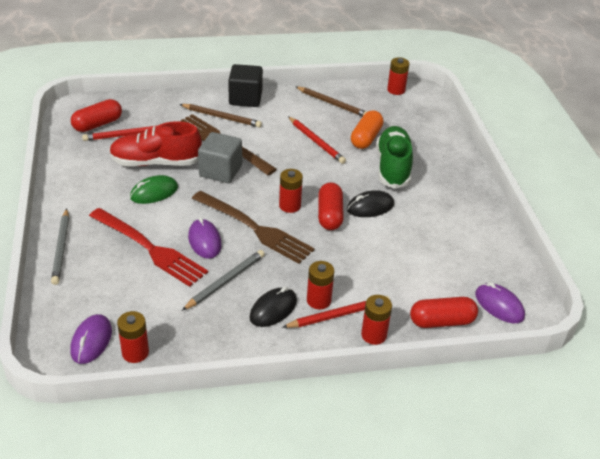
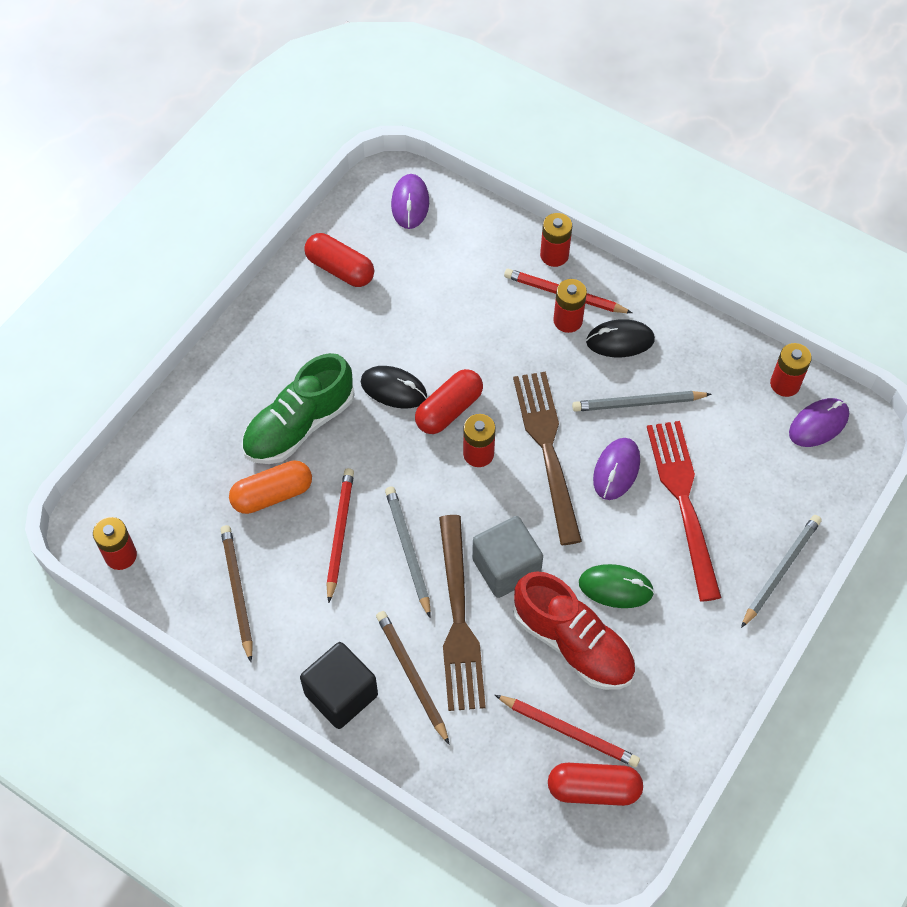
camera: 135 degrees left, 20 degrees up
red capsule [410,297,478,328] -> red capsule moved to [304,233,374,287]
none -> grey pencil [385,486,431,618]

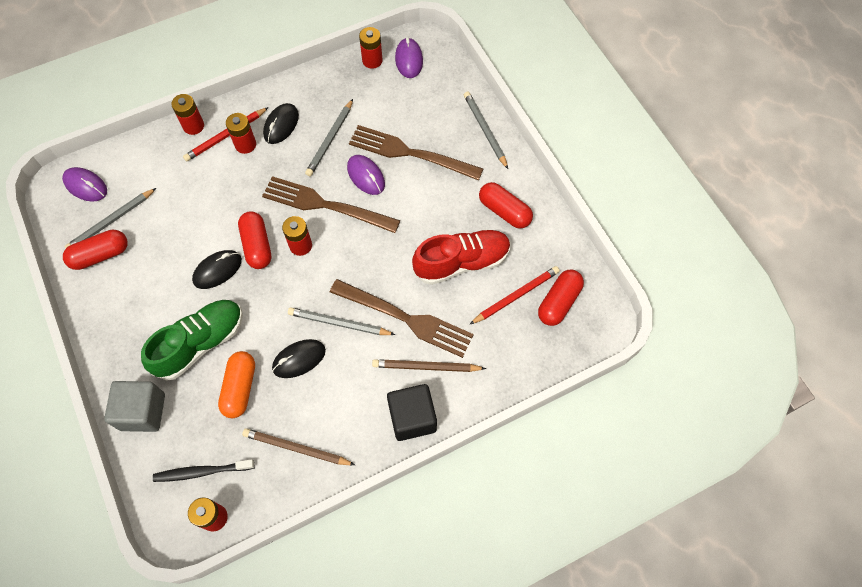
camera: 60 degrees left, 5 degrees up
green shoe [242,353,355,464] -> green shoe turned 120 degrees counterclockwise [141,300,243,381]
red pencil [326,468,354,603] -> black mouse [272,339,326,378]
grey cube [472,516,543,598] -> grey cube moved to [104,381,165,432]
green mouse [579,564,654,608] -> none
red fork [647,421,722,602] -> brown fork [349,125,483,181]
none -> grey pencil [65,188,156,248]
none -> black toothbrush [153,459,254,482]
none -> red capsule [479,182,533,229]

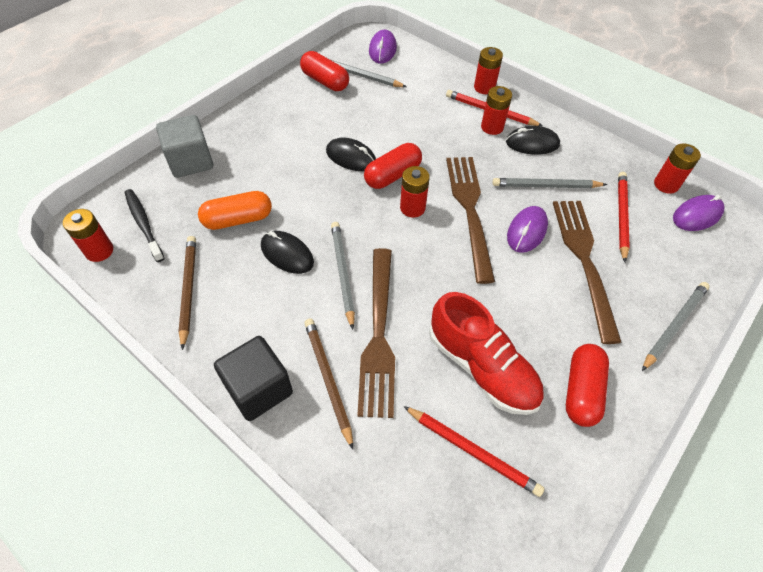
camera: 65 degrees right, 10 degrees down
green shoe [141,300,243,381] -> none
red capsule [538,270,584,326] -> none
none -> red pencil [618,172,630,262]

